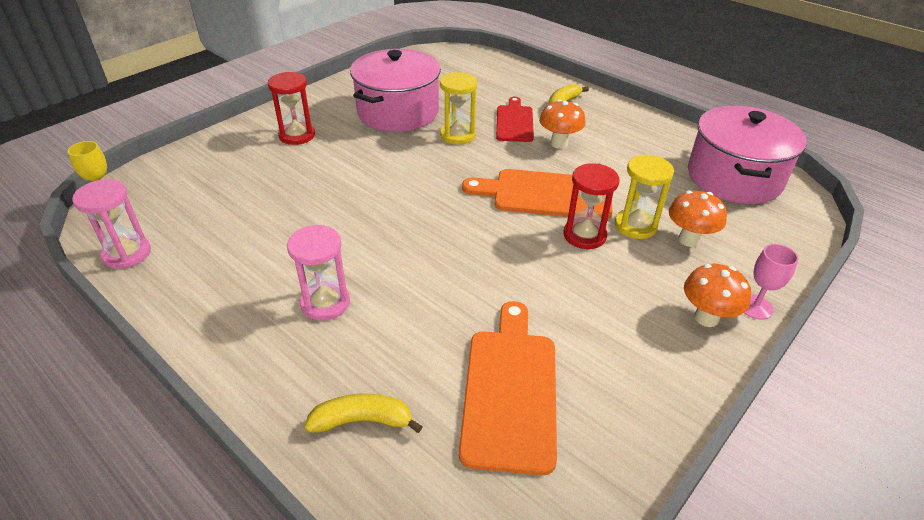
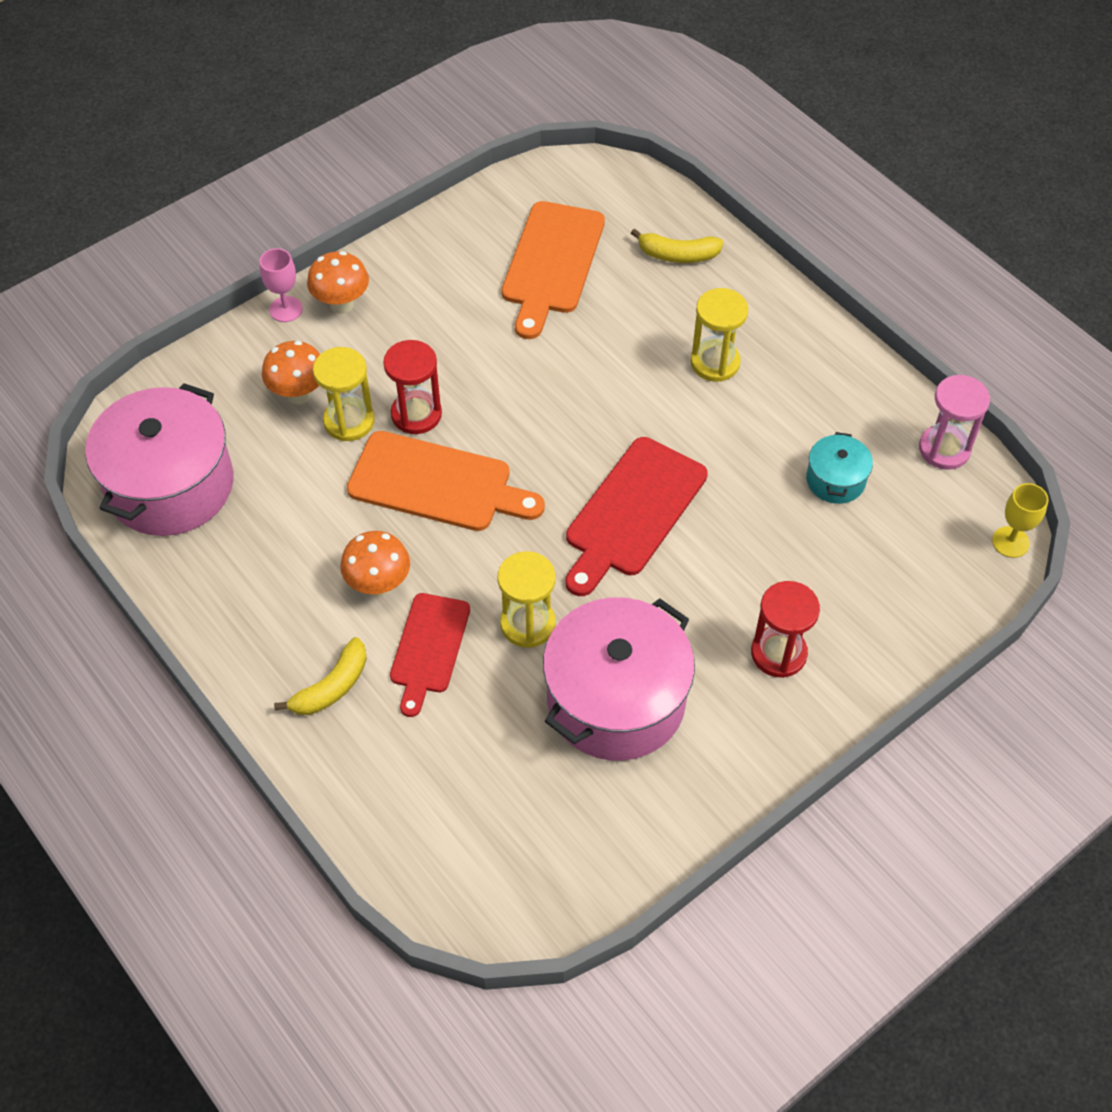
camera: 170 degrees left, 15 degrees up
pink hourglass [287,225,350,321] -> yellow hourglass [690,288,749,382]
none -> red cutting board [566,437,708,596]
none -> turquoise pot [806,432,873,504]

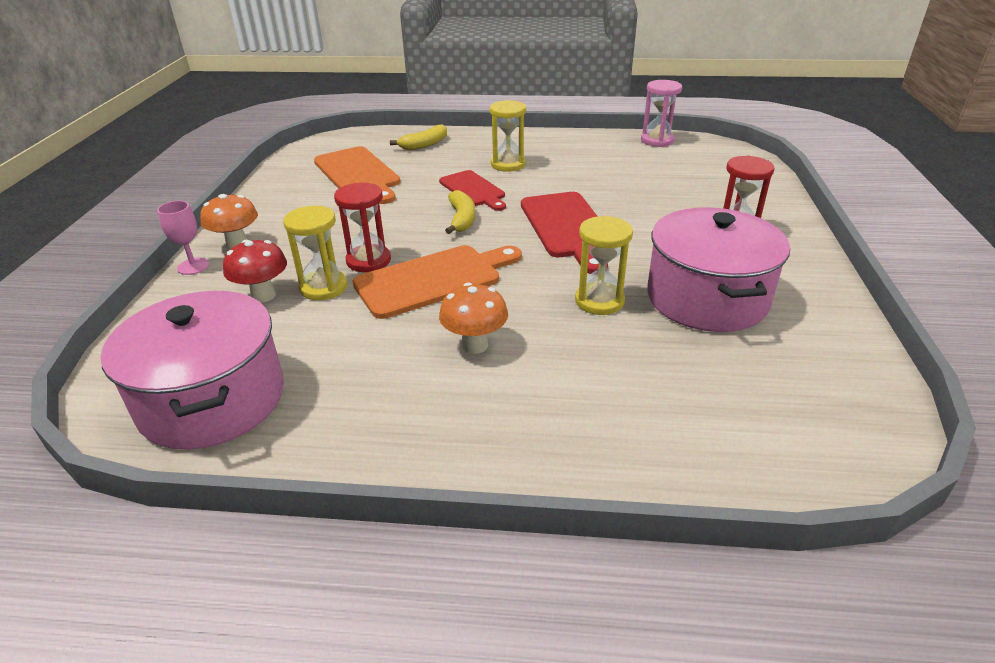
camera: 45 degrees left, 20 degrees down
orange mushroom [262,341,320,404] -> red mushroom [223,240,287,303]
yellow banana [274,637,367,715] -> yellow banana moved to [445,190,475,234]
red cutting board [390,593,470,717] -> red cutting board moved to [439,170,506,211]
turquoise pot [806,432,873,504] -> none
yellow goblet [992,483,1049,558] -> none

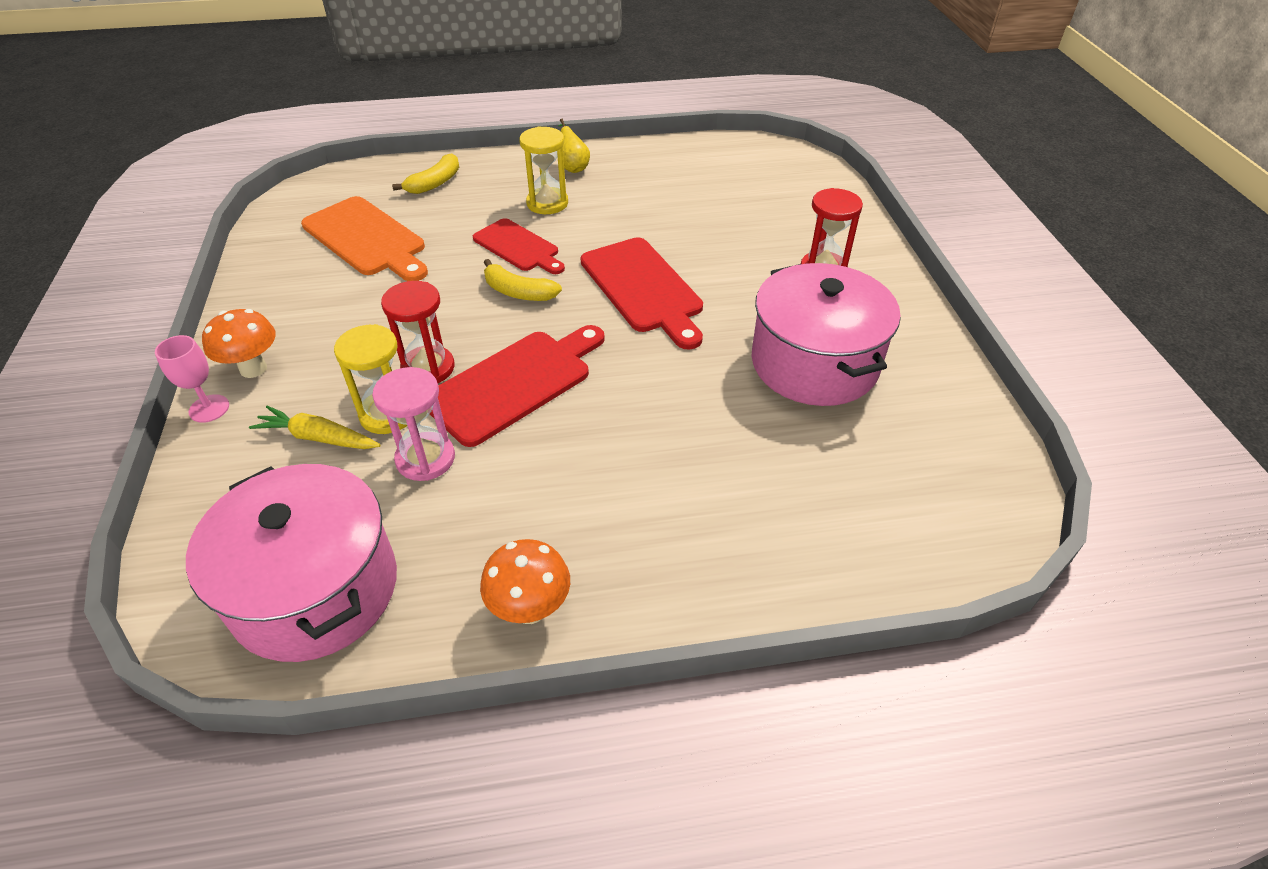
camera: 15 degrees left, 10 degrees up
red mushroom [223,240,287,303] -> yellow carrot [249,406,381,449]
orange cutting board [353,245,522,319] -> red cutting board [430,325,605,447]
orange mushroom [439,283,508,354] -> orange mushroom moved to [480,539,570,624]
yellow banana [445,190,475,234] -> yellow banana turned 135 degrees clockwise [484,259,562,301]
yellow hourglass [575,216,633,315] -> none
pink hourglass [641,80,682,147] -> pink hourglass moved to [372,367,455,481]
none -> yellow pear [558,119,590,173]

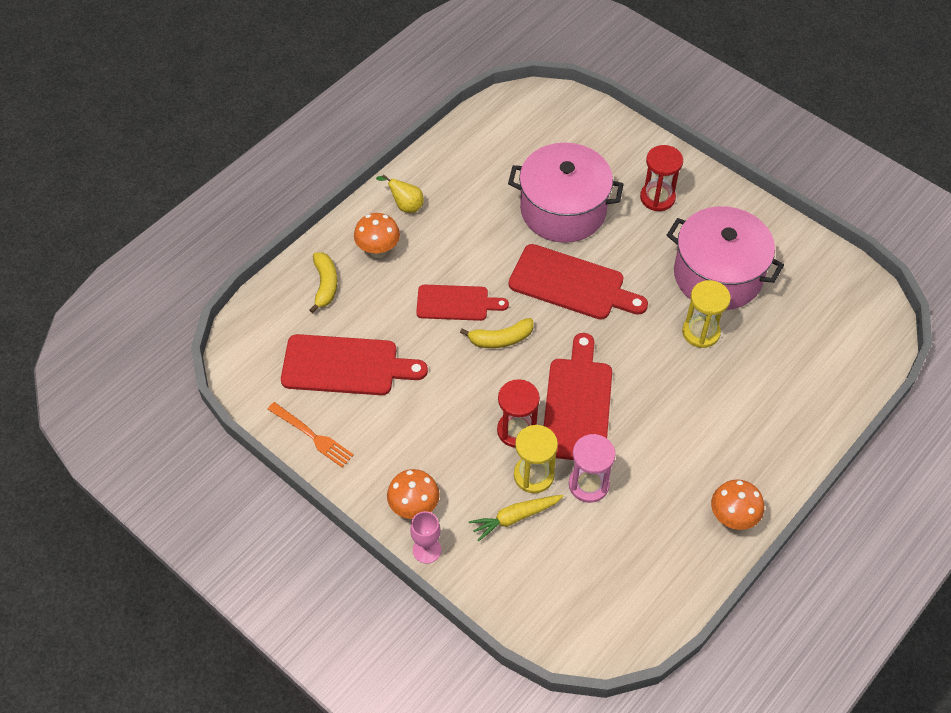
camera: 40 degrees left, 10 degrees up
pink pot [186,464,397,662] -> pink pot moved to [508,143,624,243]
orange cutting board [301,196,428,281] -> red cutting board [281,334,428,395]
yellow hourglass [519,127,568,214] -> yellow hourglass moved to [682,280,731,348]
none -> orange fork [267,402,354,468]
none -> orange mushroom [354,213,400,258]

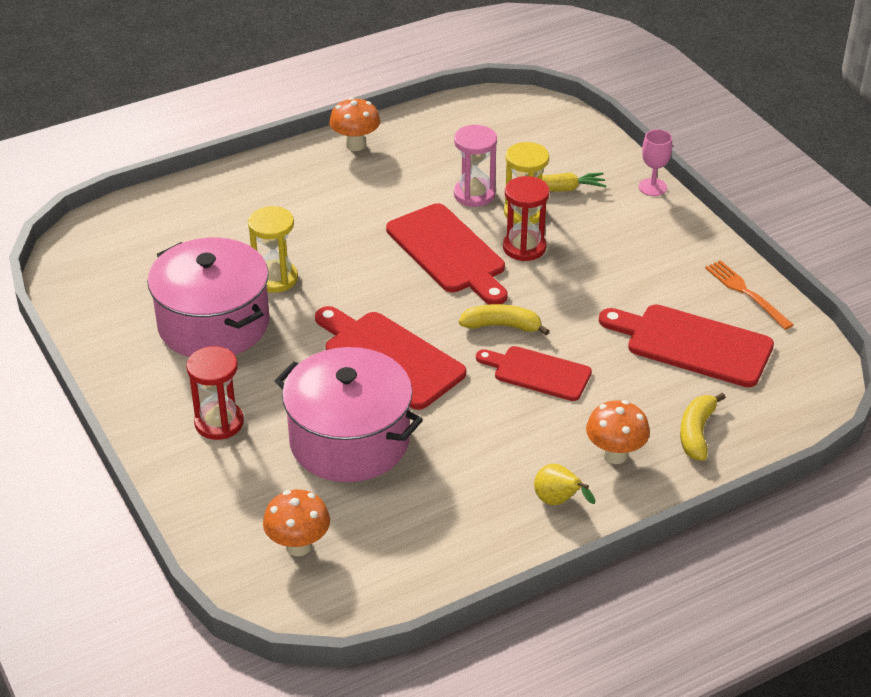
camera: 160 degrees left, 15 degrees down
orange mushroom [387,469,440,519] -> orange mushroom moved to [263,490,330,556]
red cutting board [544,333,612,460] -> red cutting board turned 60 degrees counterclockwise [386,203,507,305]

